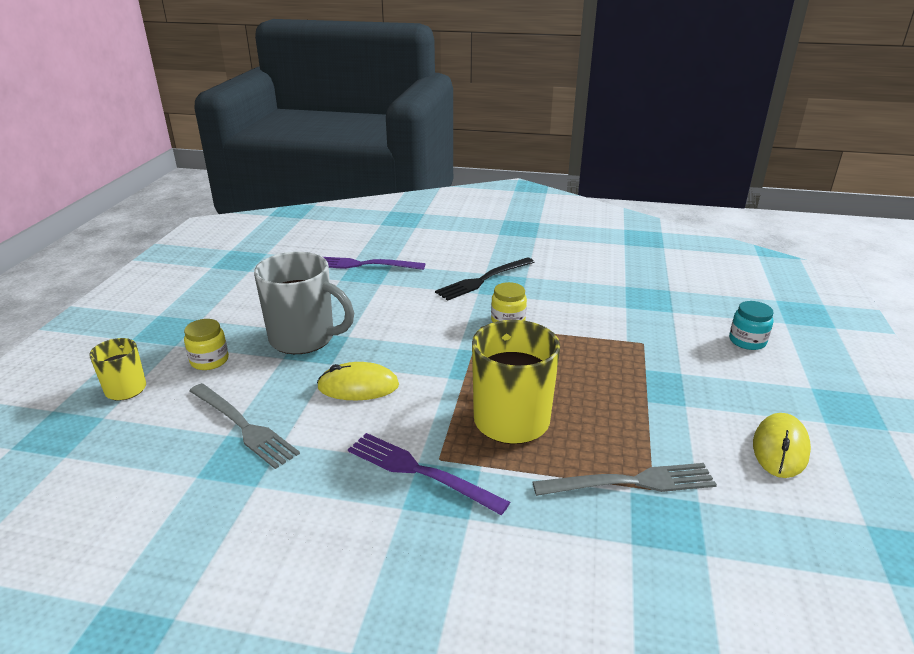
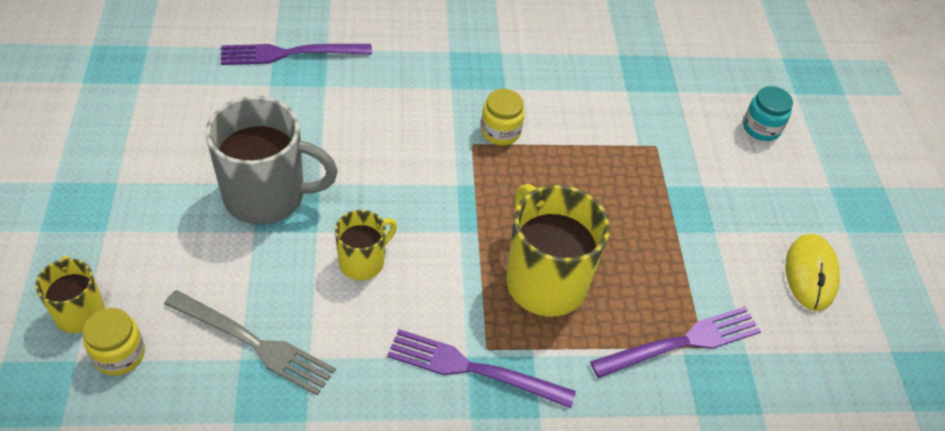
camera: 20 degrees left, 20 degrees up
yellow jar [184,319,229,370] -> yellow jar moved to [83,308,145,376]
yellow mouse [317,362,399,400] -> yellow mug [335,210,397,280]
black fork [435,257,534,301] -> none
grey fork [533,463,717,496] -> purple fork [590,307,761,378]

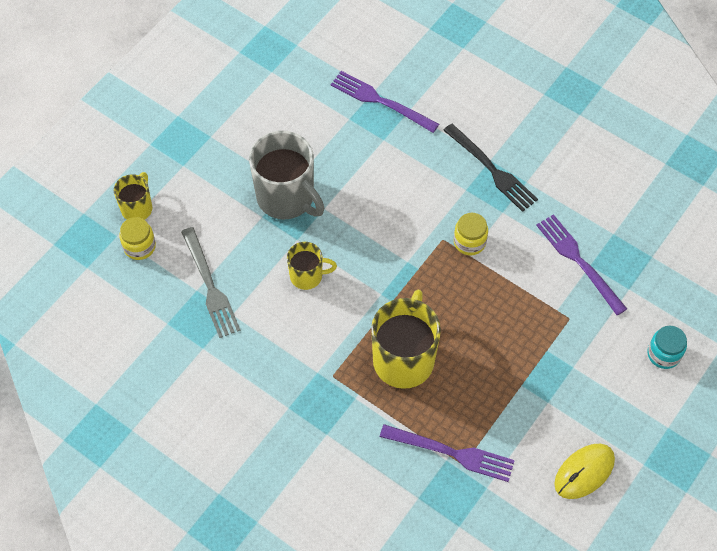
camera: 45 degrees right, 10 degrees up
purple fork [387,329,576,408] -> purple fork moved to [536,214,627,315]
none -> black fork [443,124,538,212]

